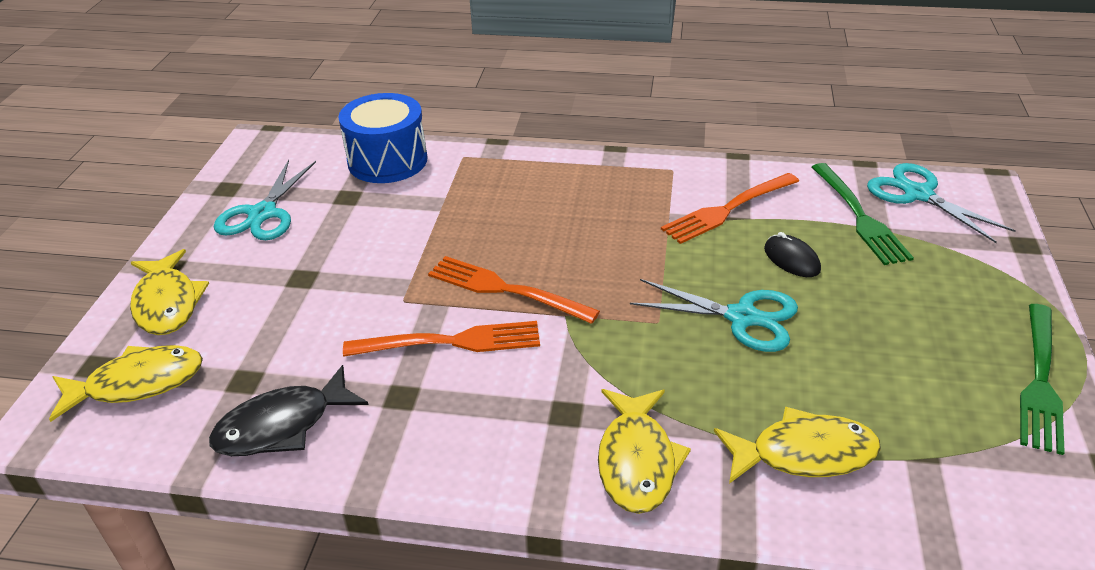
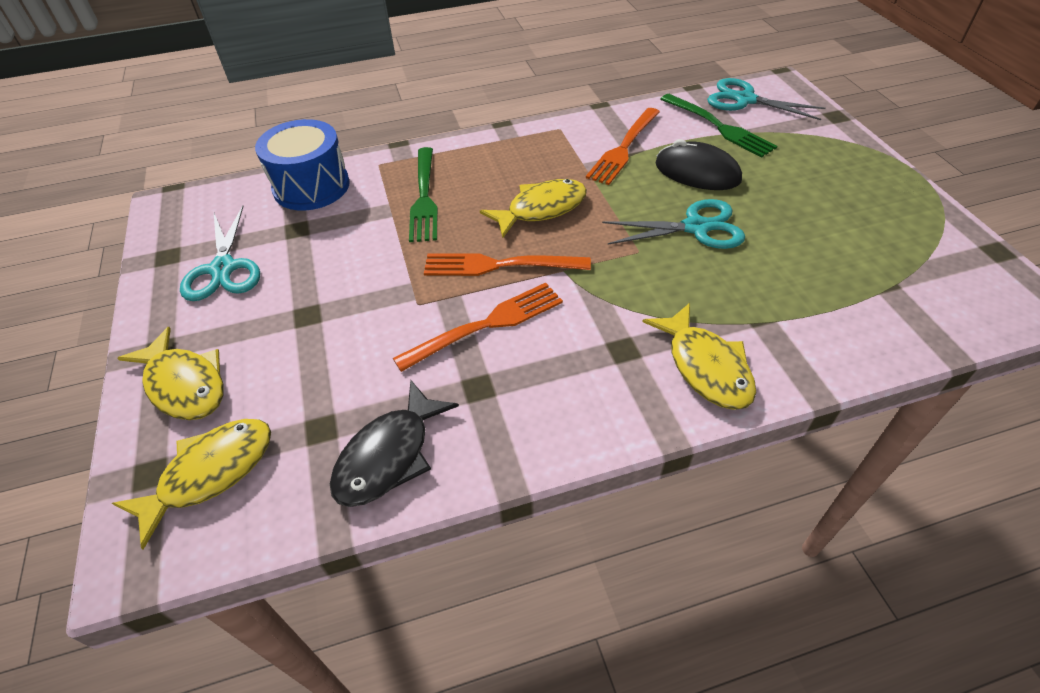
camera: 25 degrees left, 10 degrees up
yellow fish [714,407,881,484] -> yellow fish moved to [480,179,587,238]
black mouse [764,232,821,277] -> black mouse [656,139,742,190], size x1.62
green fork [1020,304,1065,455] -> green fork moved to [409,147,438,242]

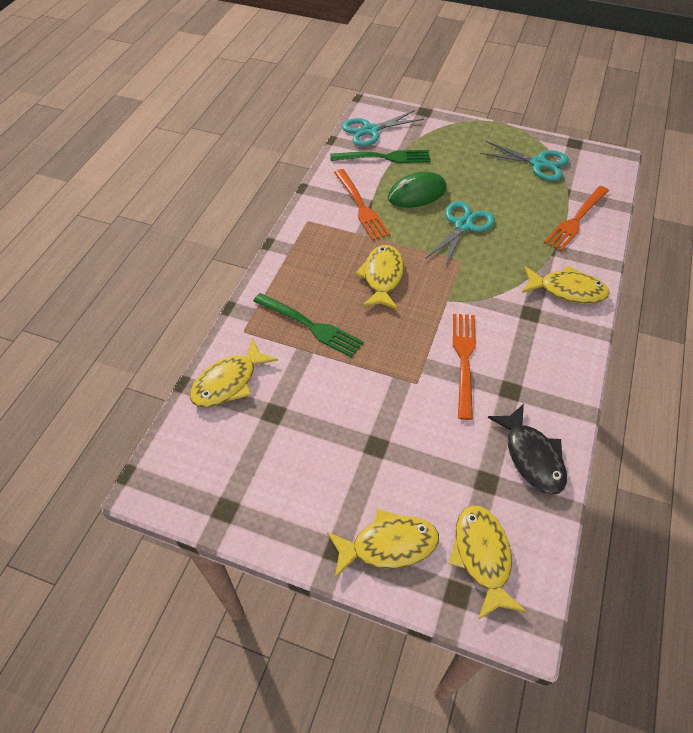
camera: 55 degrees left, 5 degrees up
turquoise scissors [180,206,260,301] -> turquoise scissors moved to [480,141,569,181]
blue drum [255,119,350,211] -> yellow fish [190,338,278,407]
orange fork [424,253,591,276] -> orange fork moved to [544,186,609,251]
black mouse [656,139,742,190] -> green mouse [388,172,447,208]

